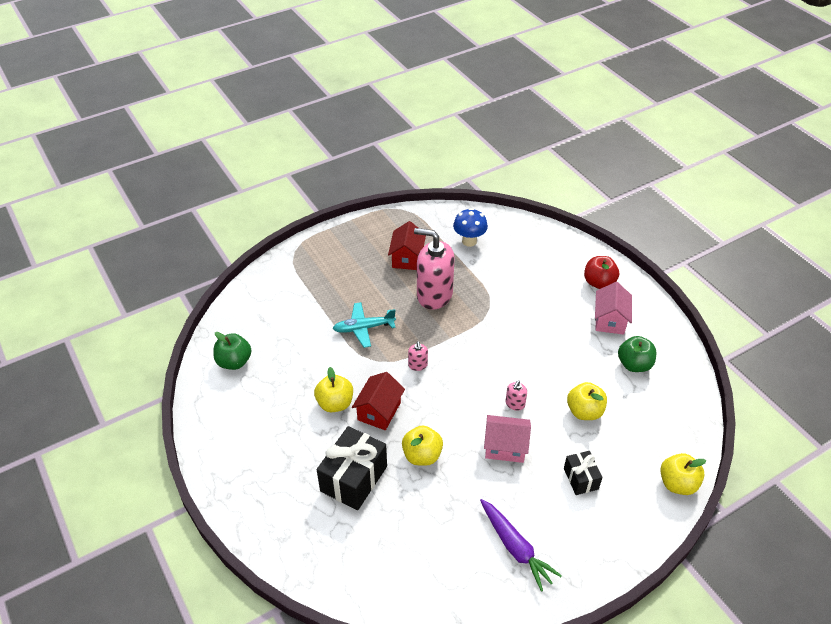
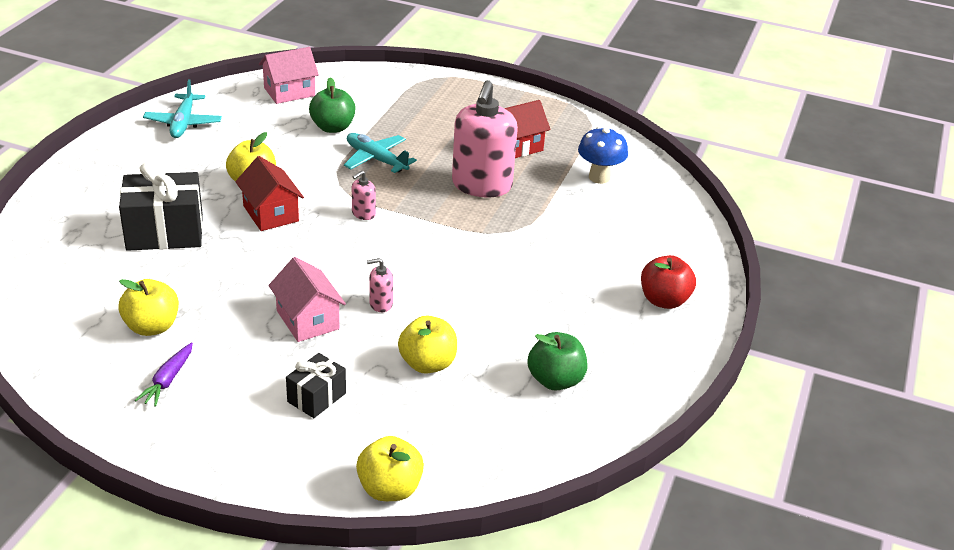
camera: 50 degrees right, 10 degrees down
green apple [213,332,251,370] -> green apple moved to [309,77,356,133]
red house [352,372,405,430] -> red house turned 75 degrees clockwise [235,156,304,231]
yellow apple [402,425,443,466] -> yellow apple moved to [118,279,179,336]
pink soap dispenser [414,228,455,310] -> pink soap dispenser turned 150 degrees counterclockwise [452,80,518,197]
purple carrot [480,499,562,592] -> purple carrot [135,342,193,407], size x0.62
pink house [595,282,632,335] -> pink house moved to [259,47,319,104]
none -> turquoise plane [143,79,222,138]

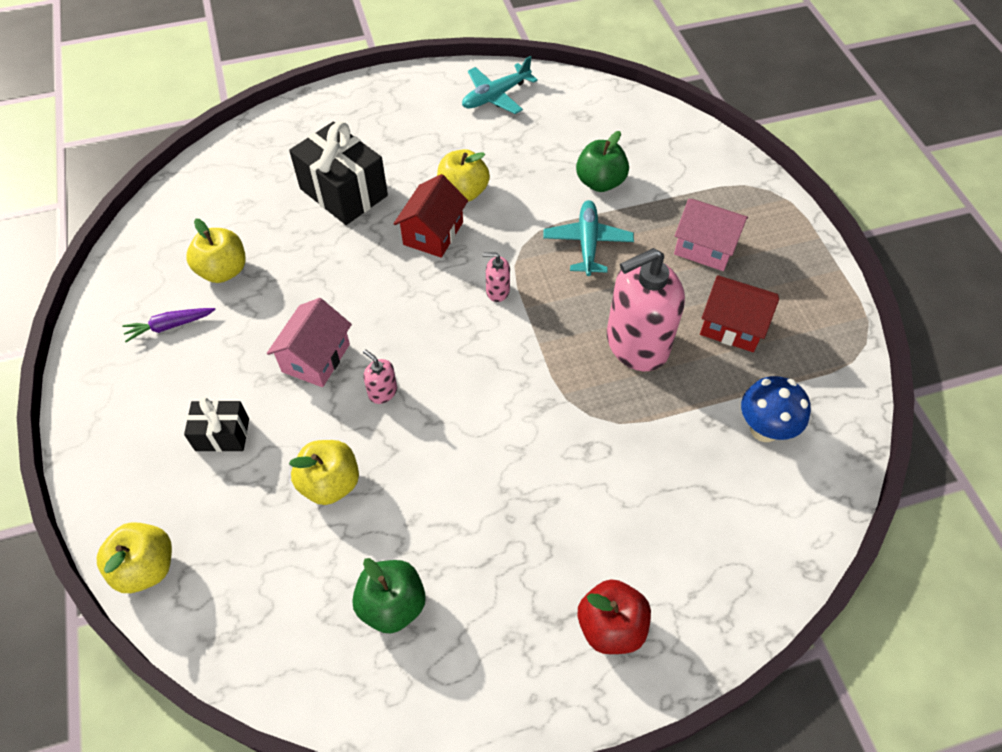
camera: 55 degrees right, 20 degrees up
pink house [259,47,319,104] -> pink house moved to [674,199,748,271]

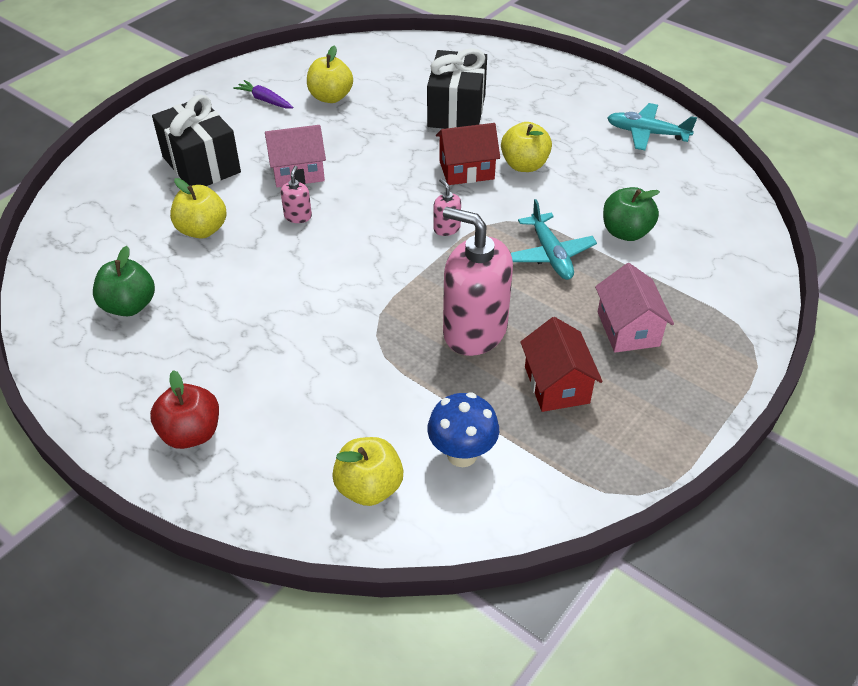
camera: 55 degrees right, 10 degrees down
yellow apple [97,522,172,593] -> yellow apple moved to [332,437,404,506]
black gift [184,398,249,452] -> black gift [152,95,241,186], size x1.79
turquoise plane [543,200,634,276] -> turquoise plane turned 105 degrees clockwise [511,199,597,280]

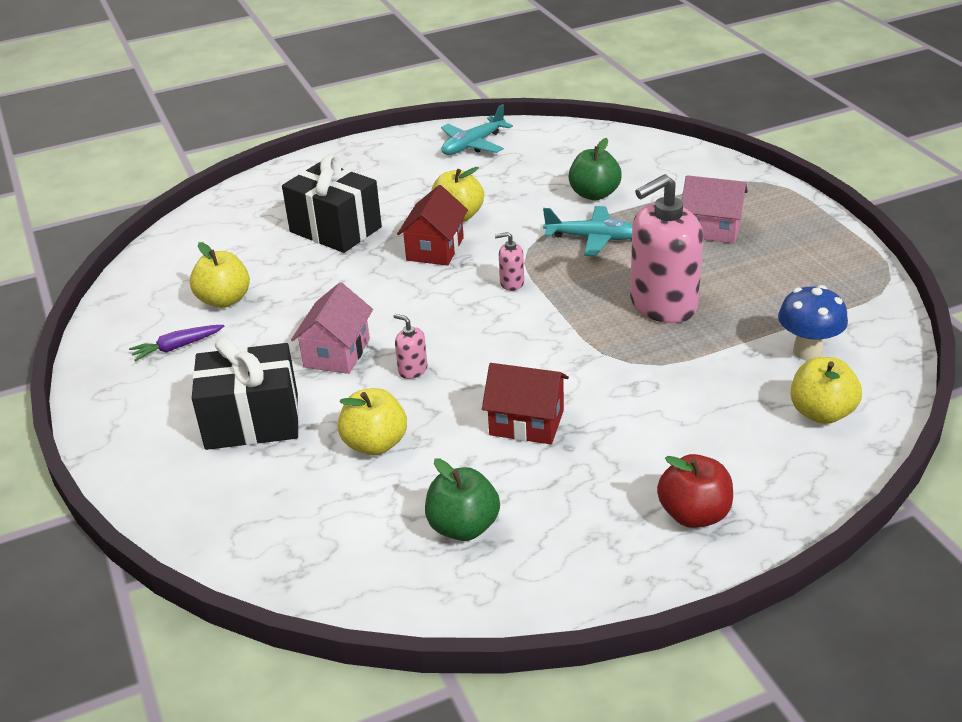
camera: 60 degrees left, 10 degrees down
red house [520,317,603,412] -> red house moved to [482,363,569,444]

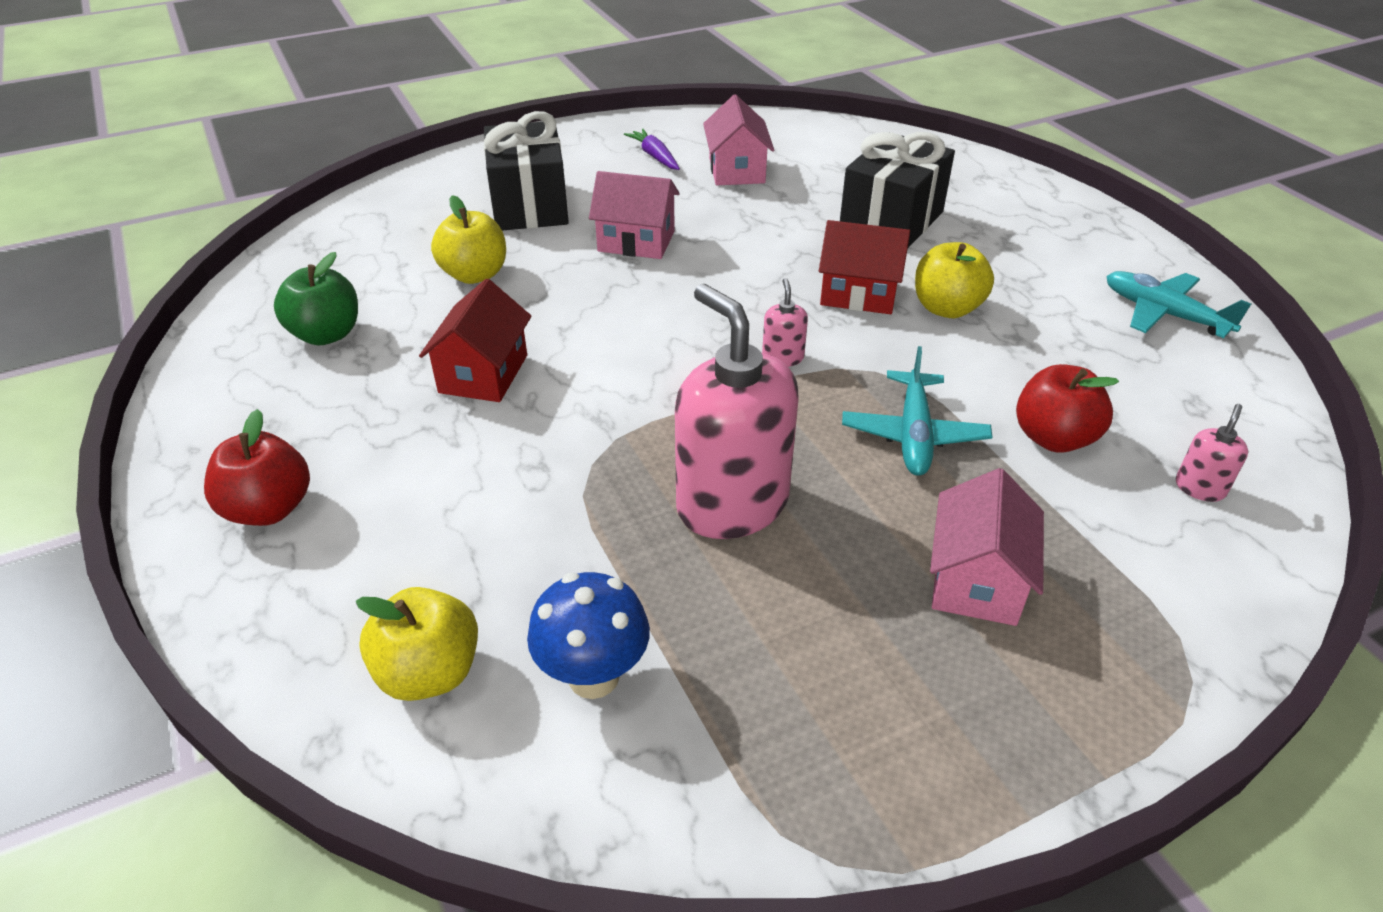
camera: 85 degrees right, 5 degrees up
yellow apple [190,242,250,308] -> pink house [703,94,774,185]
pink soap dispenser [393,314,427,379] -> pink soap dispenser moved to [1176,404,1248,502]
green apple [568,138,622,200] -> red apple [1016,364,1119,453]

